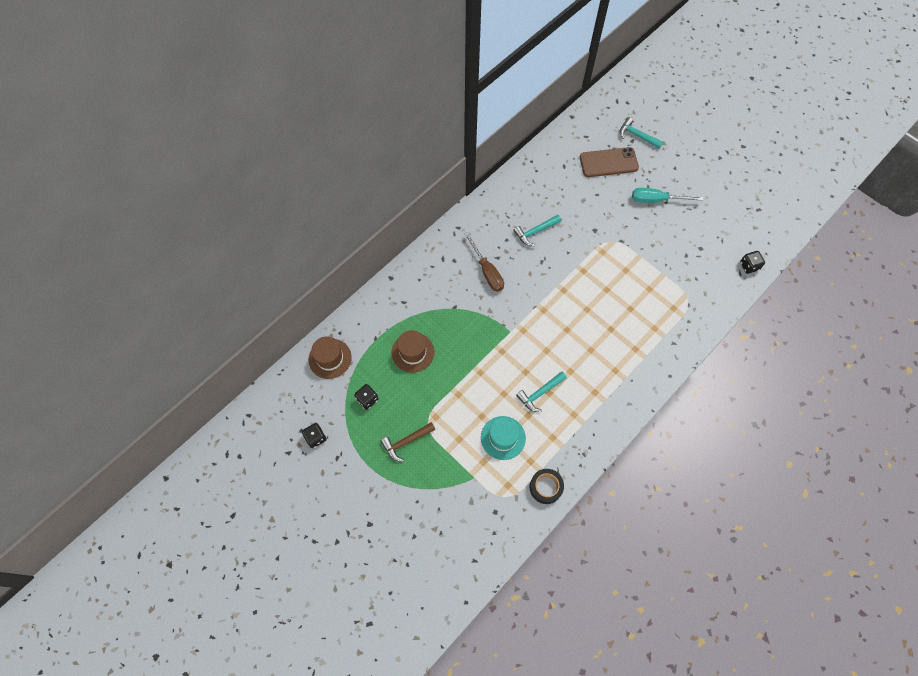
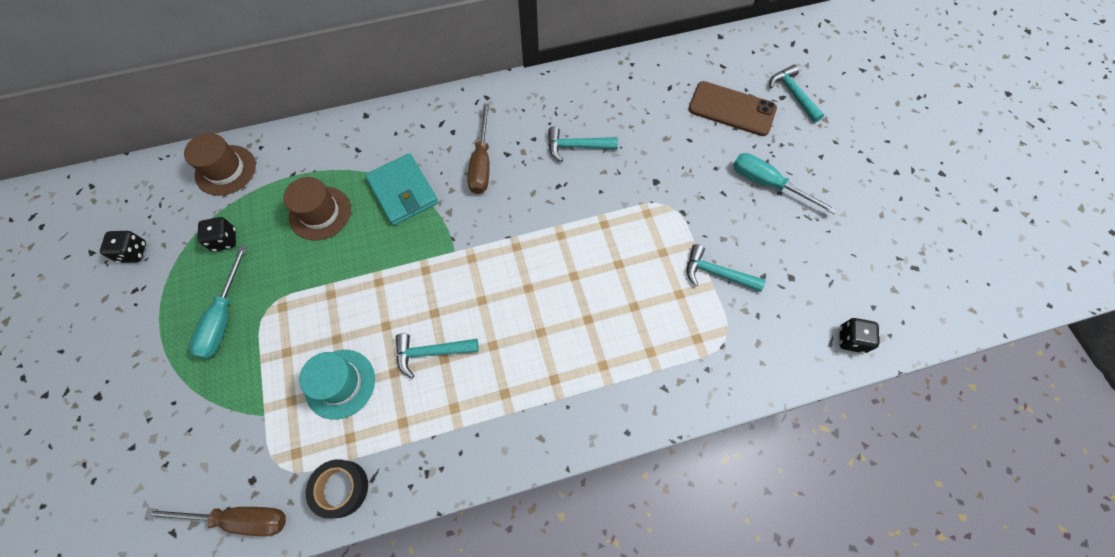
camera: 30 degrees right, 0 degrees up
brown hammer [381,422,435,462] -> turquoise screwdriver [189,246,247,359]
none -> brown screwdriver [144,507,286,536]
none -> turquoise wallet [365,153,439,226]
none -> turquoise hammer [687,244,766,292]

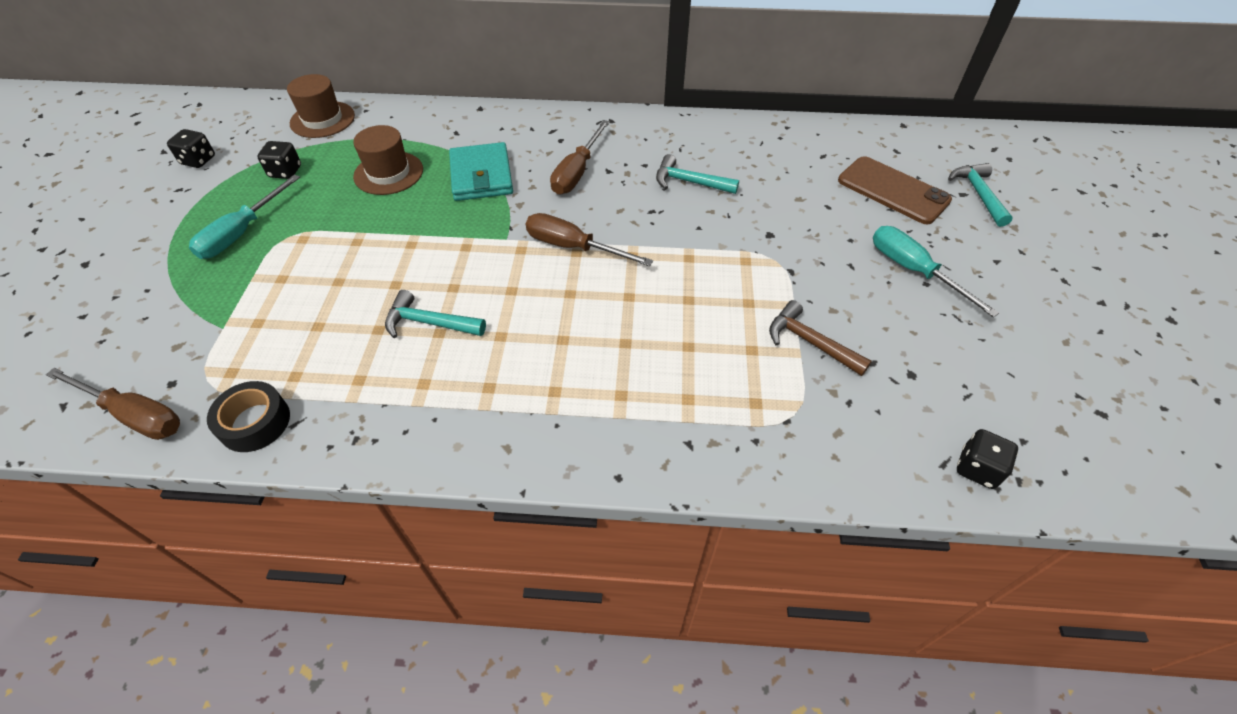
camera: 20 degrees right, 15 degrees down
turquoise hat [300,350,375,420] -> none
turquoise hammer [687,244,766,292] -> brown hammer [769,300,872,376]
none -> brown screwdriver [526,213,653,266]

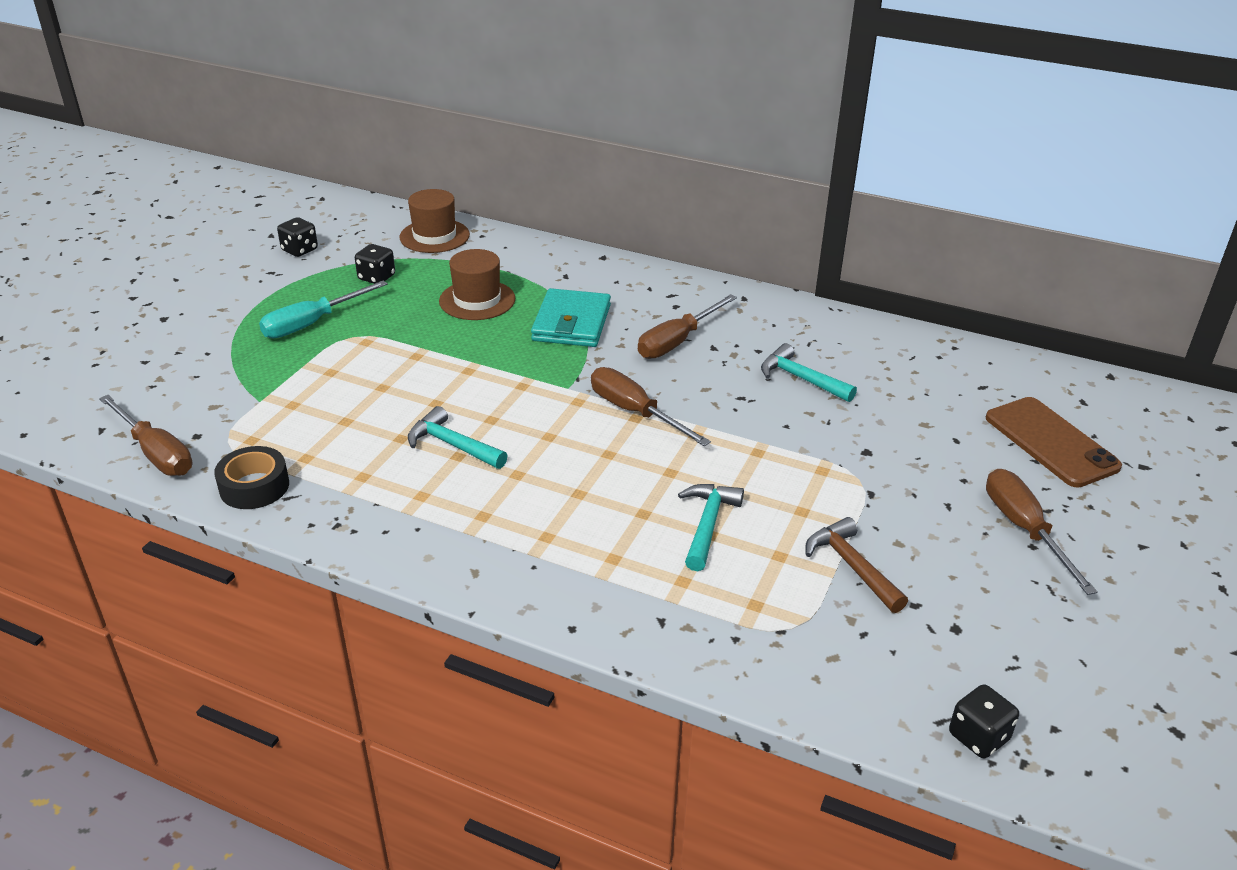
camera: 20 degrees right, 15 degrees down
turquoise screwdriver [873,226,999,318] -> brown screwdriver [986,469,1097,595]
turquoise hammer [948,163,1013,227] -> turquoise hammer moved to [678,484,744,571]

